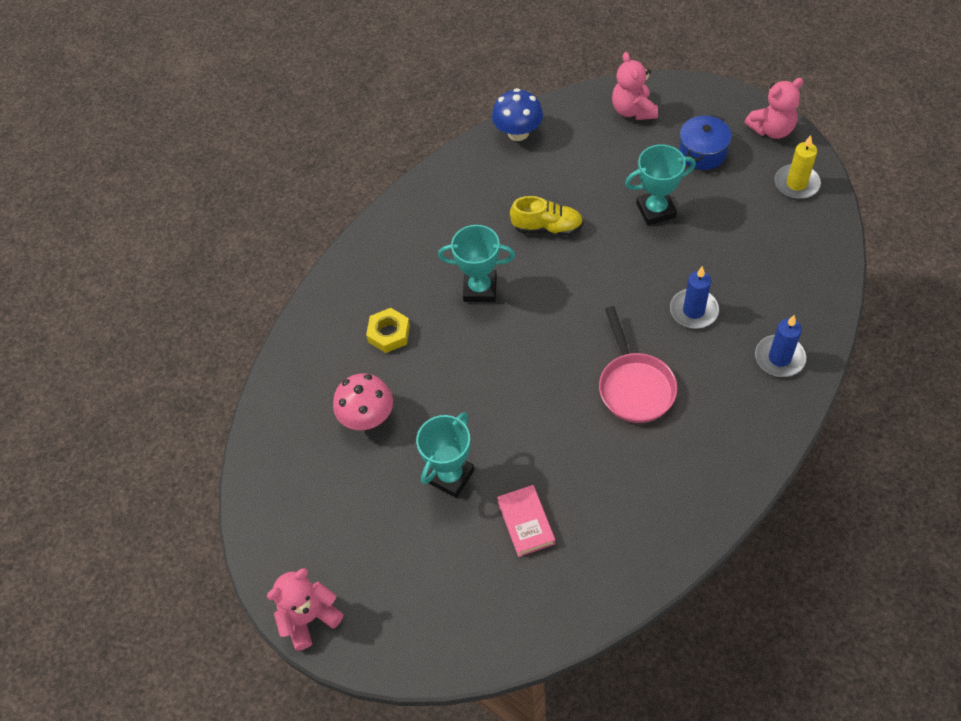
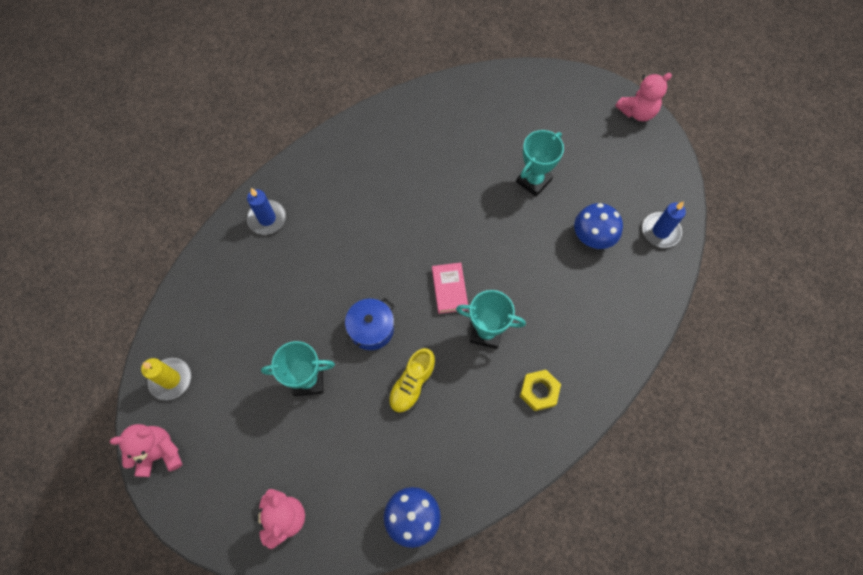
camera: 175 degrees left, 10 degrees up
pink mushroom [333,373,393,430] -> blue mushroom [574,203,623,249]
yellow nut [366,308,410,353] -> yellow nut moved to [520,370,561,411]
pink book [497,485,555,557] -> pink book moved to [432,263,468,314]
yellow shoe [510,196,583,236] -> yellow shoe turned 75 degrees counterclockwise [388,348,436,414]
pink pan [599,306,677,423] -> none
blue candle [670,266,719,328] -> blue candle moved to [642,201,686,247]
blue pot [679,115,732,170] -> blue pot moved to [344,298,395,350]

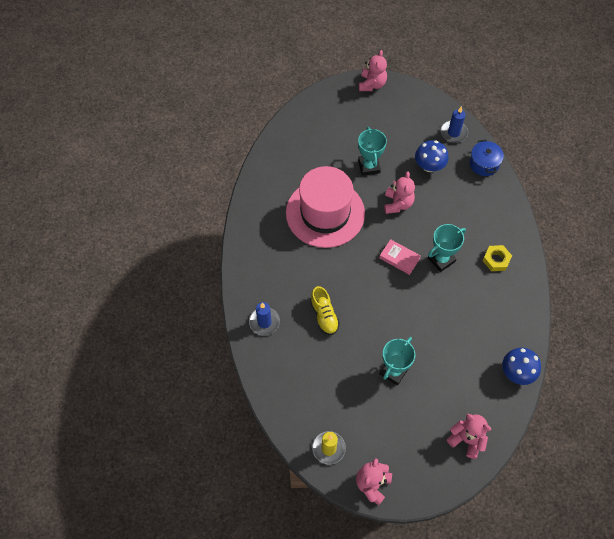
camera: 50 degrees left, 5 degrees down
blue pot [344,298,395,350] -> blue pot moved to [469,140,504,176]
yellow shoe [388,348,436,414] -> yellow shoe moved to [310,286,340,335]
none -> pink hat [286,166,365,248]
none -> pink teddy bear [384,171,415,214]

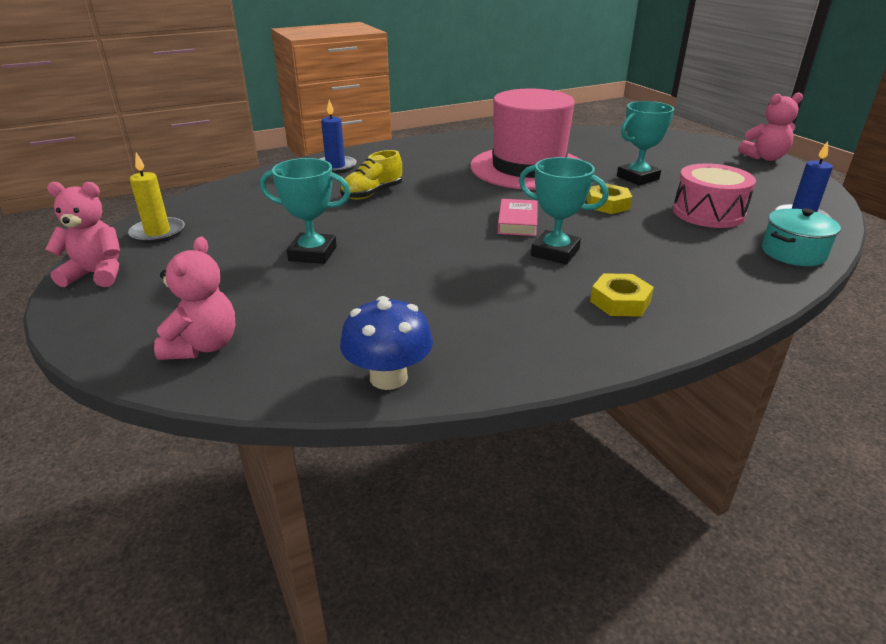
camera: 65 degrees right, 30 degrees down
pink teddy bear [384,171,415,214] -> yellow nut [587,183,632,214]
blue mushroom [415,140,449,172] -> pink drum [673,163,756,228]
blue pot [469,140,504,176] -> turquoise pot [762,208,841,266]

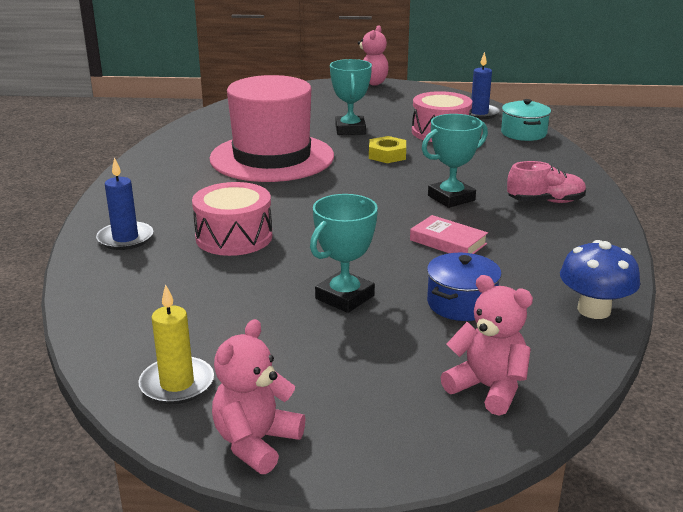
camera: 60 degrees left, 5 degrees down
yellow shoe [340,150,402,200] -> pink drum [192,182,272,256]
pink book [497,199,538,236] -> pink book moved to [410,215,488,254]
yellow nut [590,273,654,317] -> pink shoe [507,161,586,203]
none -> blue pot [427,253,502,321]

